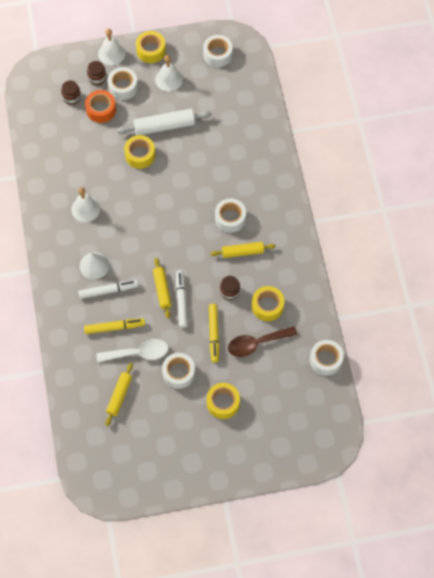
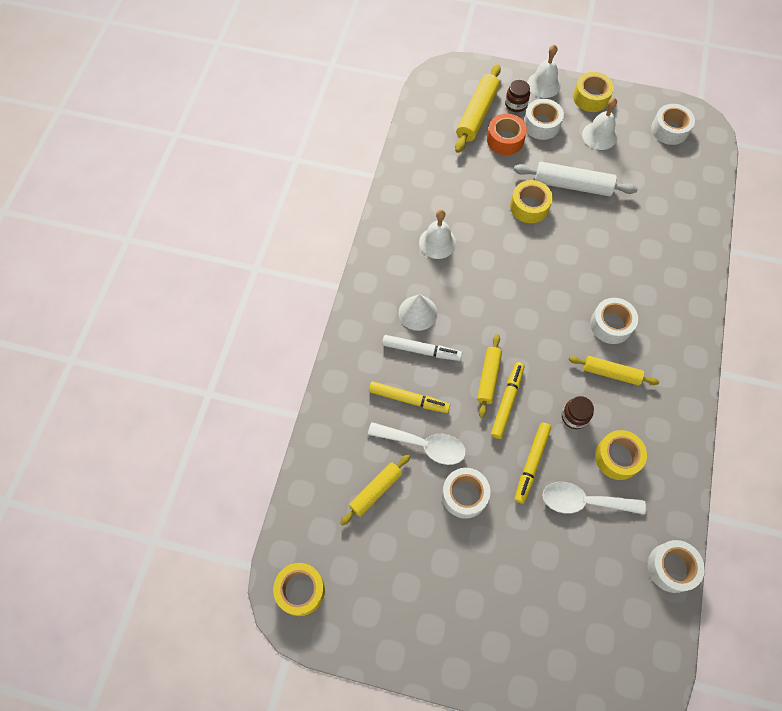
camera: 25 degrees right, 0 degrees up
brown jar [61,80,81,105] -> yellow rolling pin [455,65,501,153]
white marker [176,271,188,328] -> yellow marker [491,362,525,439]
yellow tape [207,383,240,419] -> yellow tape moved to [273,563,325,616]
brown spoon [228,326,297,357] -> white spoon [542,482,646,515]

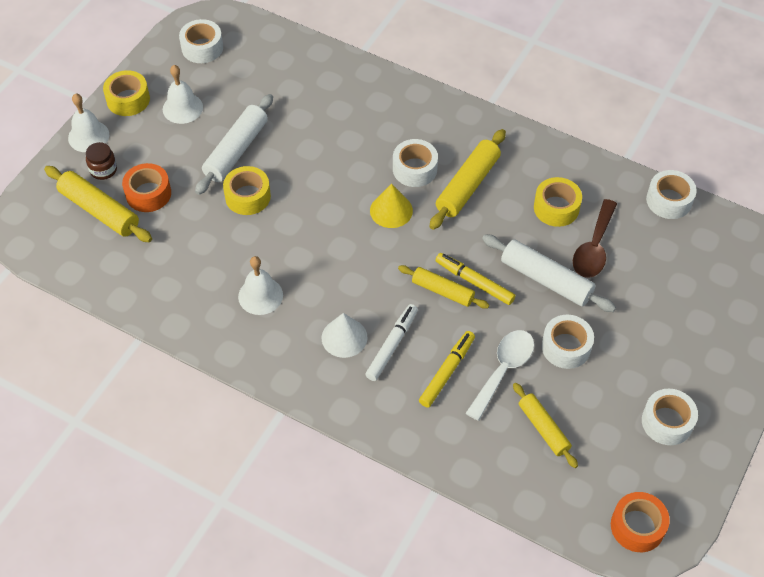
camera: 75 degrees left, 10 degrees down
yellow tape [273,563,325,616] -> orange tape [611,492,670,552]
yellow marker [515,423,551,504] -> white rolling pin [482,235,616,312]
white tape [524,99,564,140] -> white tape moved to [642,389,698,445]
white spoon [542,482,646,515] -> brown spoon [573,199,617,278]
brown jar [562,396,594,429] -> none
yellow rolling pin [569,356,659,386] -> yellow rolling pin [430,129,506,230], size x1.52
none -> yellow cone [370,184,413,228]

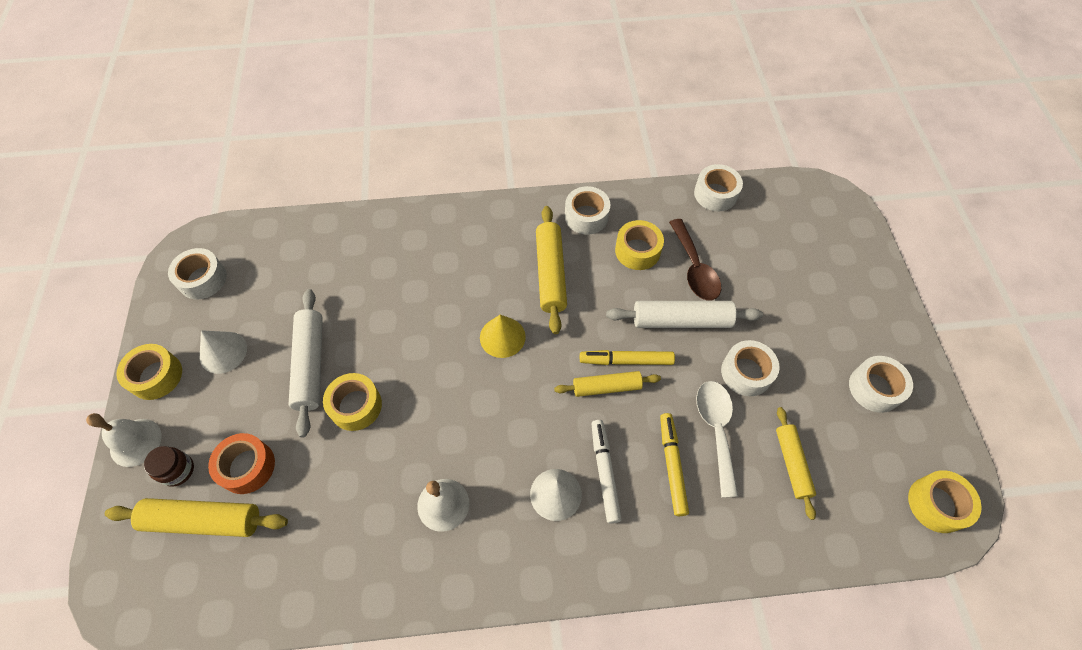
camera: 35 degrees left, 5 degrees up
white bell [163,65,203,124] -> white cone [200,330,247,374]
white tape [393,139,438,187] -> white tape moved to [565,186,610,235]
yellow rolling pin [513,383,578,468] -> yellow rolling pin turned 60 degrees clockwise [776,407,816,520]
orange tape [611,492,670,552] -> yellow tape [908,470,982,533]

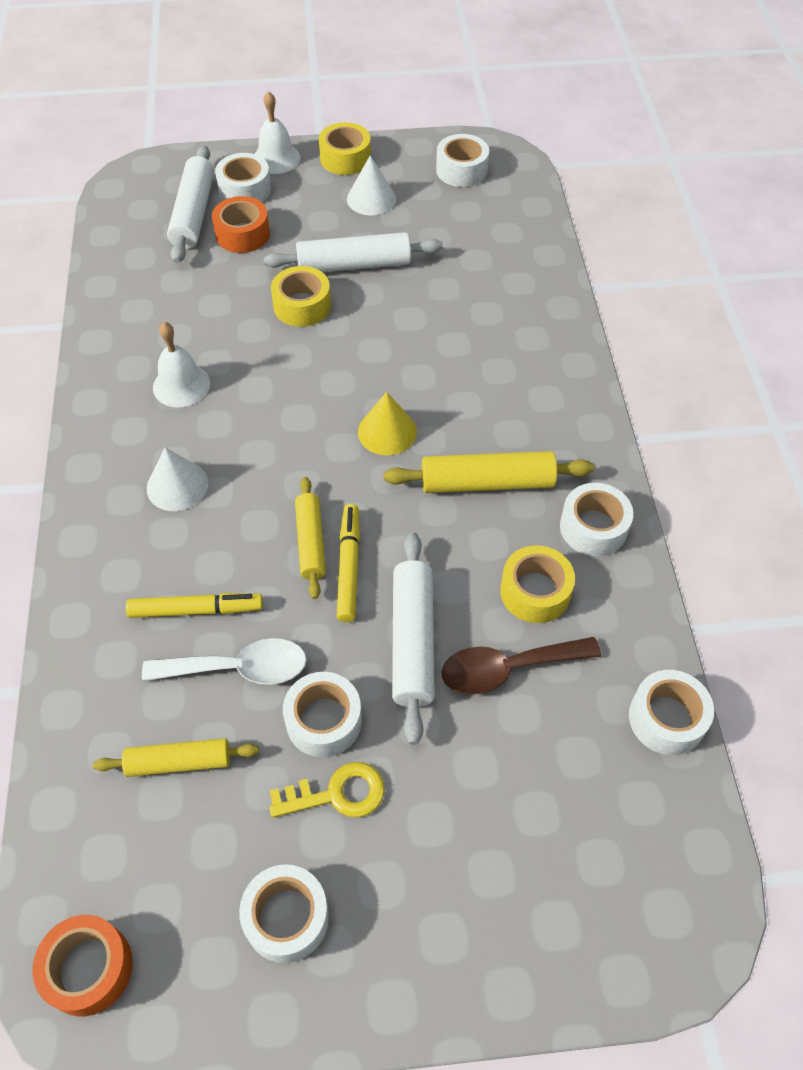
camera: 90 degrees right, 5 degrees down
yellow rolling pin [105,498,288,537] -> white rolling pin [167,145,214,263]
brown jar [144,446,194,487] -> white tape [215,153,271,202]
white marker [591,420,622,524] -> none
yellow tape [908,470,982,533] -> orange tape [33,915,133,1016]
none -> yellow key [269,762,385,818]

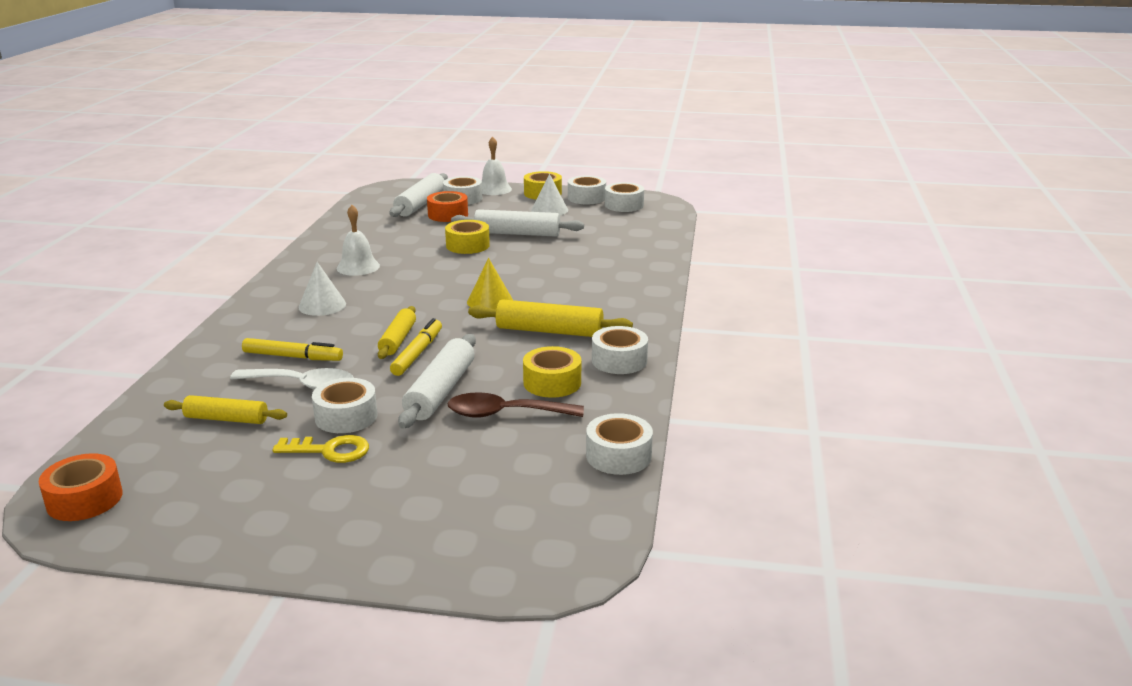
camera: 15 degrees right, 30 degrees down
white tape [239,864,329,963] -> white tape moved to [568,175,606,205]

